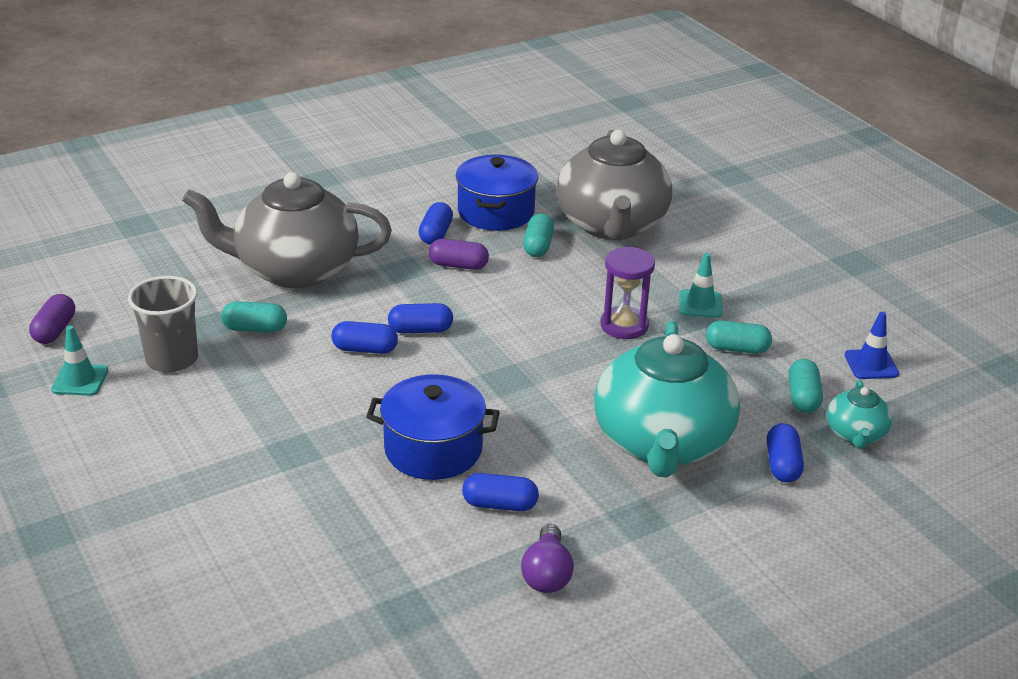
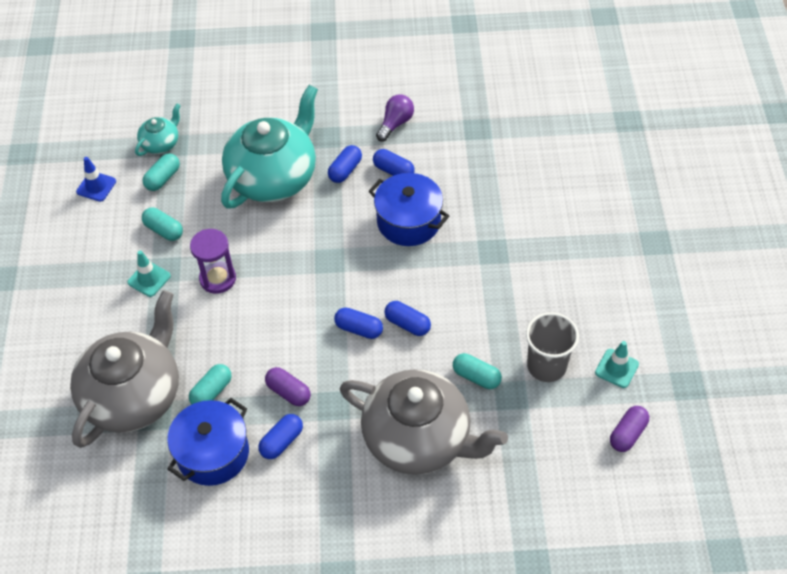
camera: 150 degrees left, 20 degrees up
blue capsule [767,423,804,483] -> blue capsule moved to [328,145,362,183]

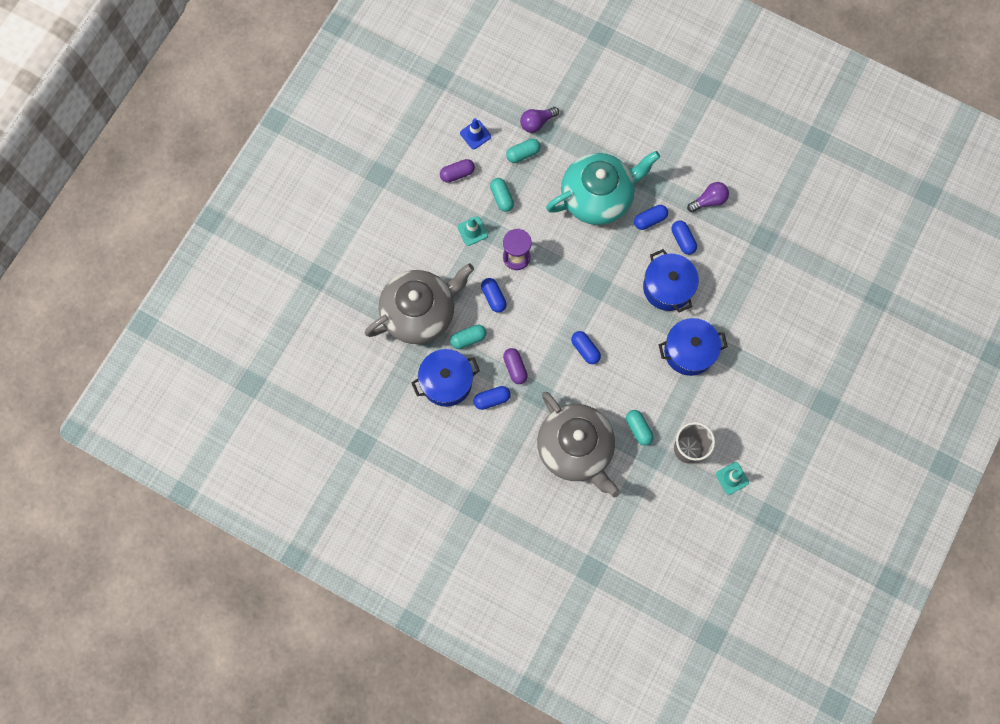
camera: 30 degrees right, 20 degrees up
turquoise teapot [135,104,181,156] -> purple light bulb [520,107,559,133]
blue capsule [384,301,431,336] -> blue capsule moved to [481,278,507,313]
purple capsule [610,406,649,452] -> purple capsule moved to [440,159,475,183]
none -> blue pot [659,318,728,376]

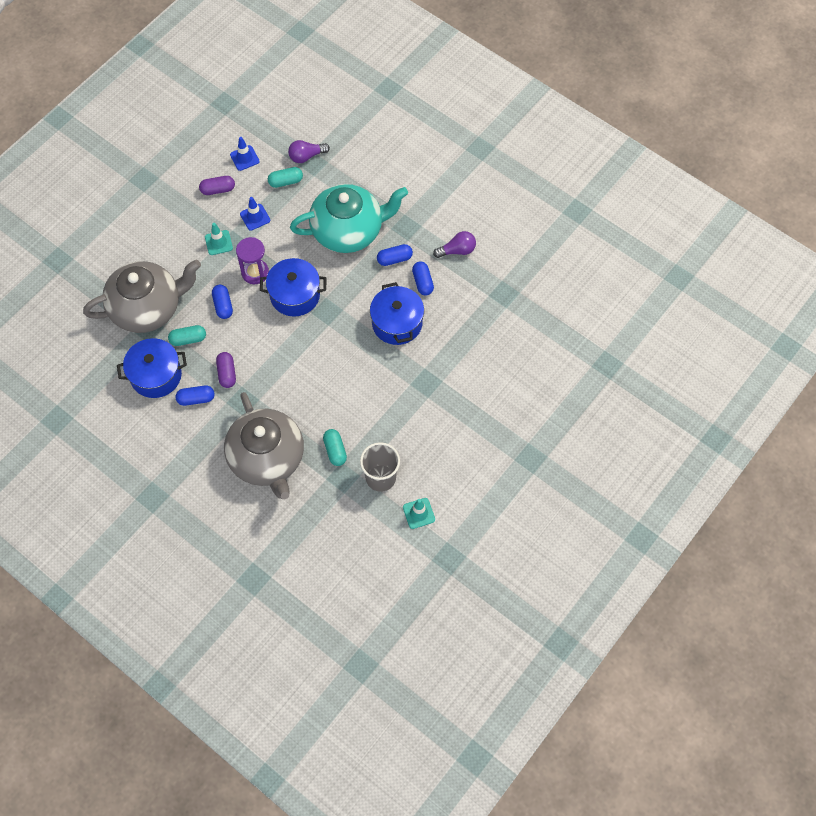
camera: 10 degrees right, 10 degrees down
turquoise capsule [490,178,514,212] -> blue traffic cone [240,197,270,230]
blue capsule [571,331,601,364] -> none
blue pot [659,318,728,376] -> blue pot moved to [260,258,327,317]

